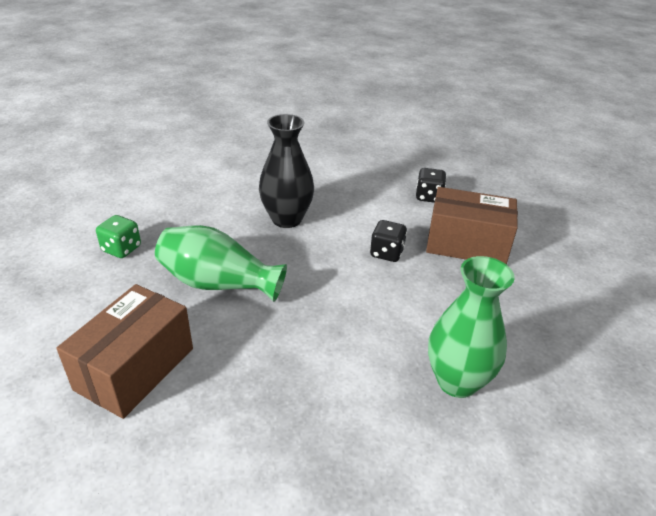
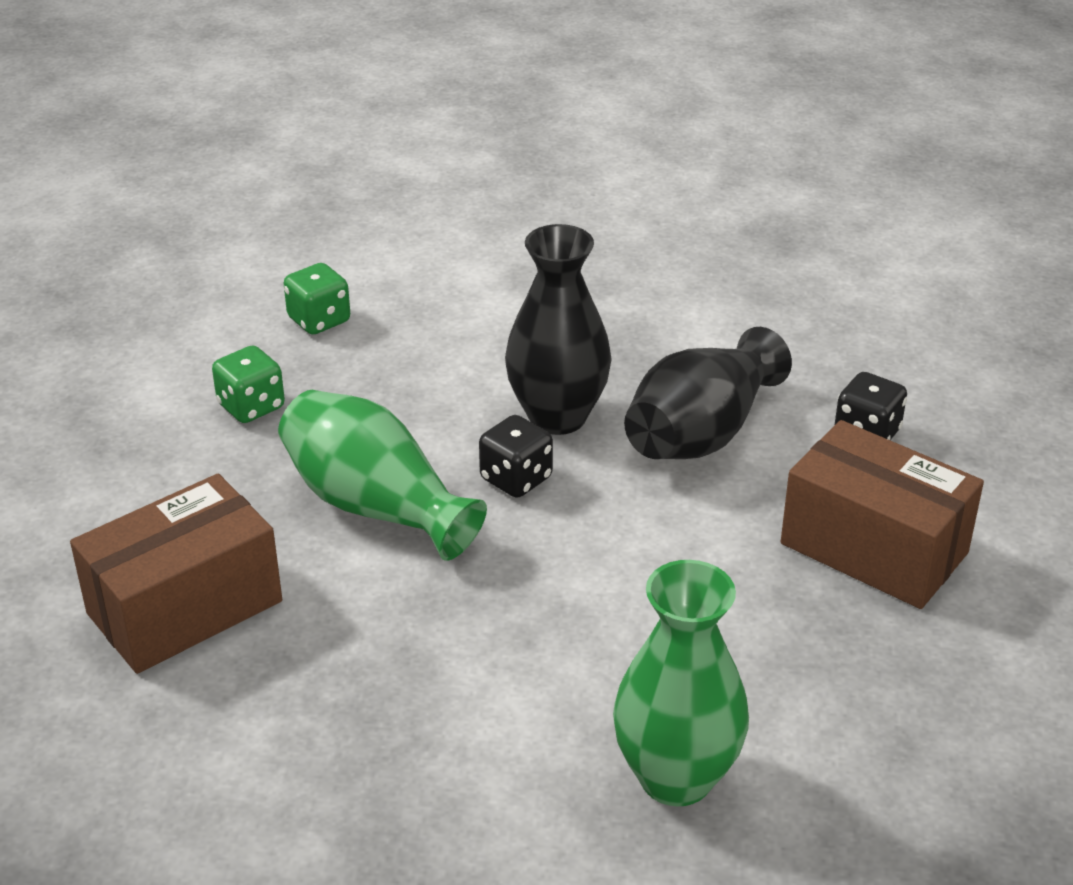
camera: 25 degrees right, 0 degrees up
black dice [370,220,407,262] -> black dice moved to [479,415,553,498]
none -> green dice [284,263,350,335]
none -> black vase [624,327,792,459]

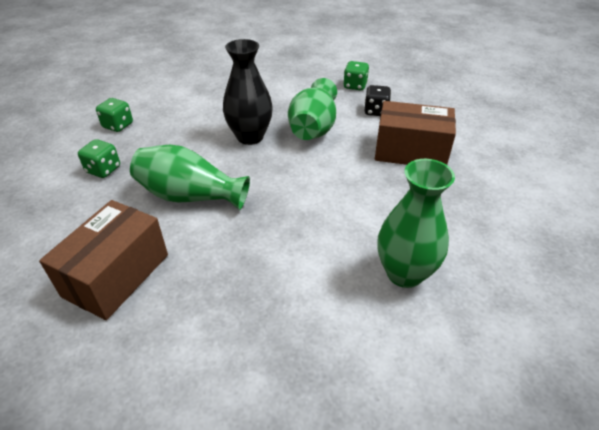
camera: 25 degrees left, 5 degrees up
black dice [479,415,553,498] -> none
black vase [624,327,792,459] -> green vase [288,78,337,140]
none -> green dice [343,61,369,90]

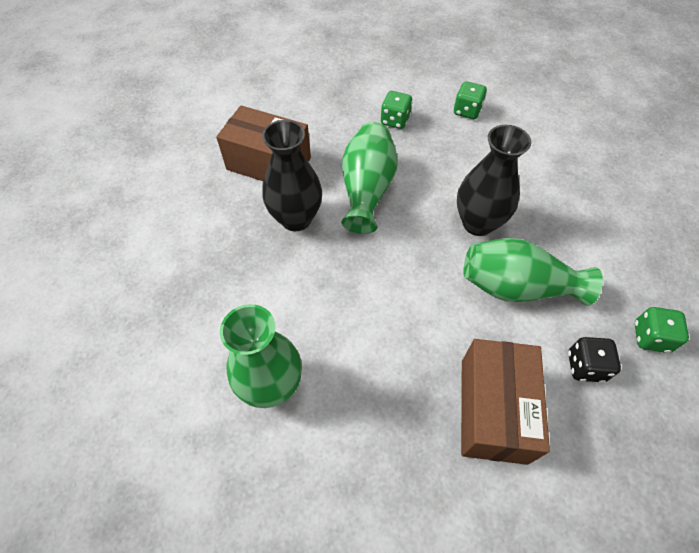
camera: 85 degrees right, 15 degrees up
none -> black vase [262,120,322,231]

